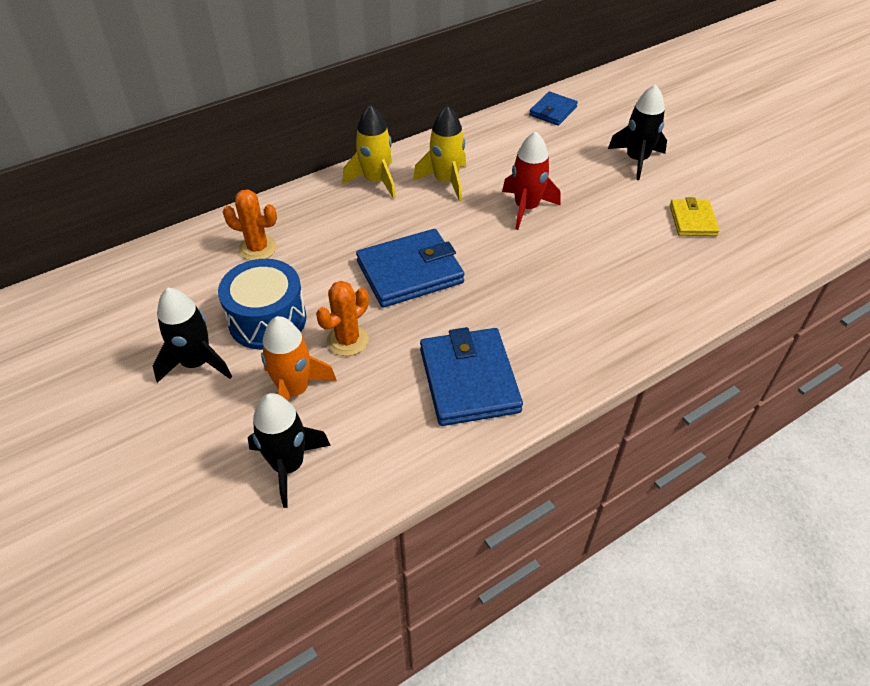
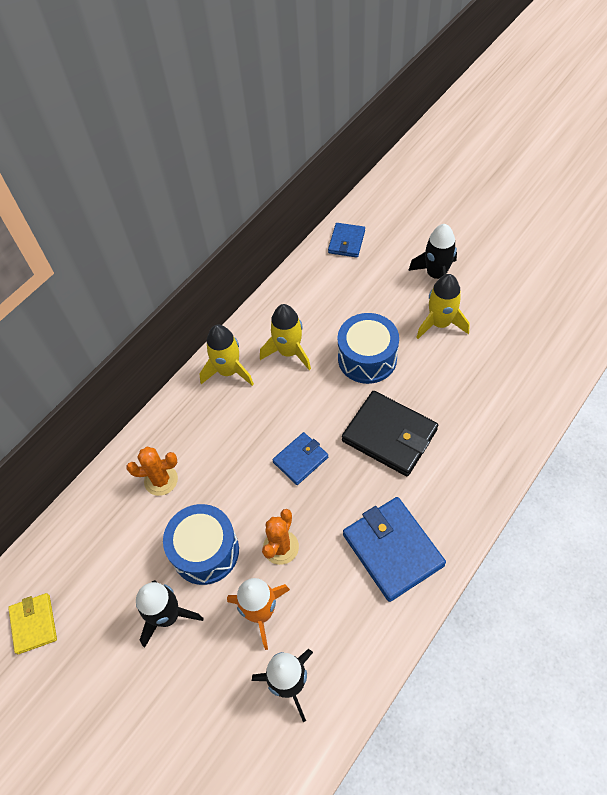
camera: 15 degrees left, 10 degrees up
blue wallet [356,229,464,308] -> blue wallet [272,432,328,485], size x0.57
red rocket [502,131,561,230] -> blue drum [338,313,399,384]
yellow wallet [670,197,720,236] -> yellow wallet moved to [8,593,57,654]
none -> black wallet [342,391,438,476]
none -> yellow rocket [416,274,470,339]

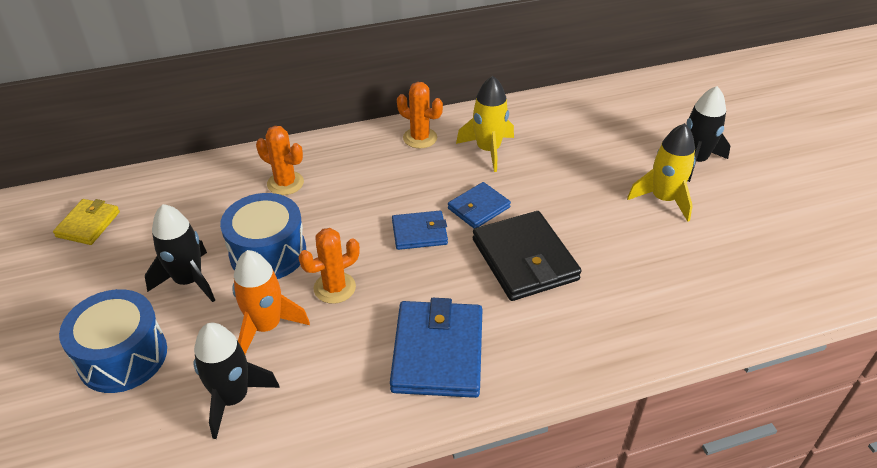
camera: 30 degrees right, 15 degrees down
yellow rocket [200,325,254,386] -> orange cactus [397,82,443,148]
blue wallet [328,223,365,257] -> blue wallet moved to [448,182,511,229]
blue drum [338,313,399,384] -> blue drum moved to [59,289,167,393]

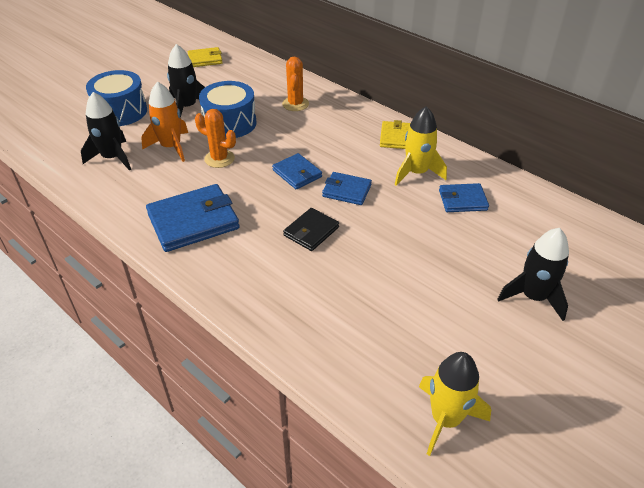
camera: 60 degrees right, 0 degrees up
orange cactus [397,82,443,148] -> yellow wallet [380,120,410,149]
black wallet [473,211,582,301] -> black wallet [283,208,339,251], size x0.57
yellow rocket [627,123,695,222] -> yellow rocket moved to [419,352,491,456]
none -> blue wallet [439,183,489,212]

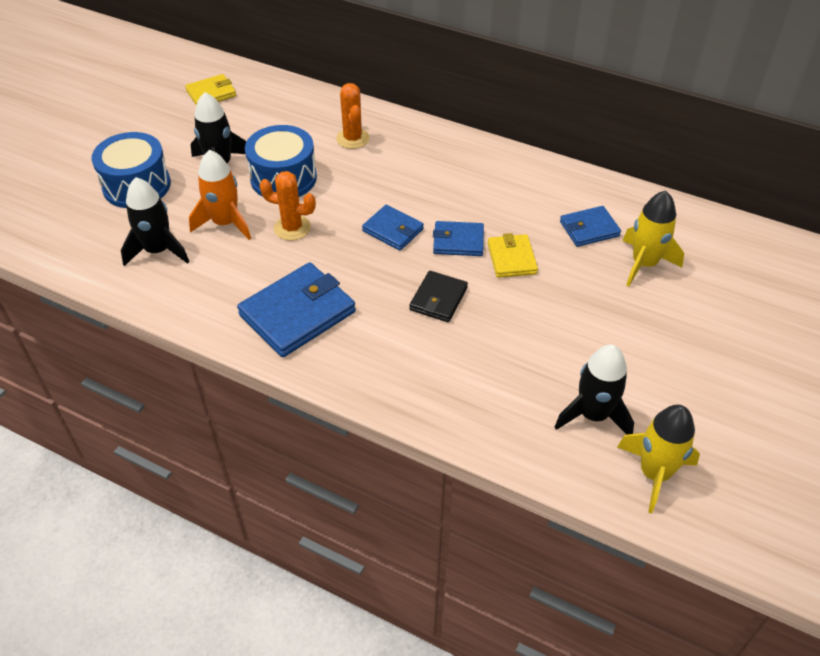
camera: 15 degrees left, 5 degrees up
yellow wallet [380,120,410,149] -> yellow wallet moved to [488,233,538,278]
yellow rocket [395,106,447,186] -> yellow rocket moved to [623,191,684,287]
black rocket [497,228,569,321] -> black rocket moved to [555,344,634,434]

